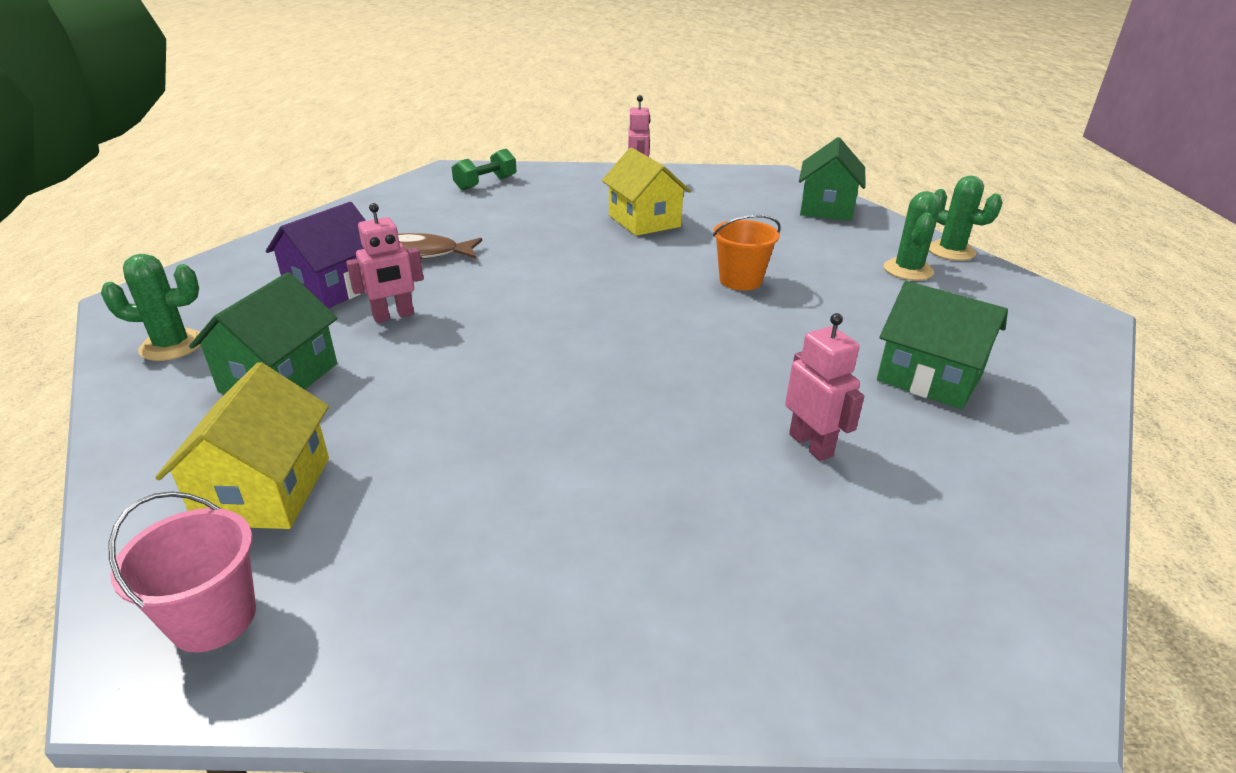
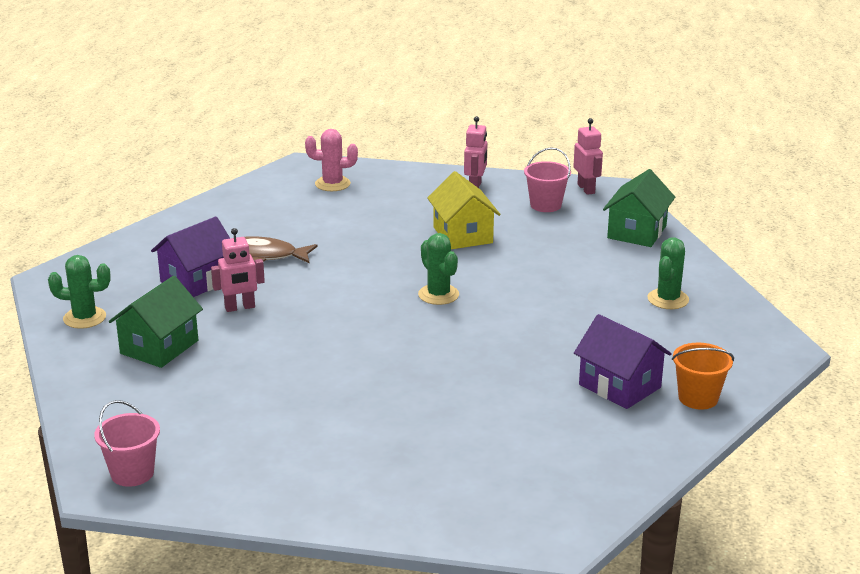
camera: 10 degrees right, 5 degrees down
yellow house [155,362,329,529] -> none
green dumbbell [451,149,516,190] -> pink cactus [305,129,358,191]
orange bucket [713,215,781,290] -> orange bucket moved to [672,343,734,410]
pink robot [785,313,864,461] -> pink robot moved to [573,118,603,195]
green house [877,281,1008,409] -> purple house [574,314,672,409]
green cactus [929,176,1003,261] -> green cactus moved to [418,233,459,305]
none -> pink bucket [524,148,571,212]

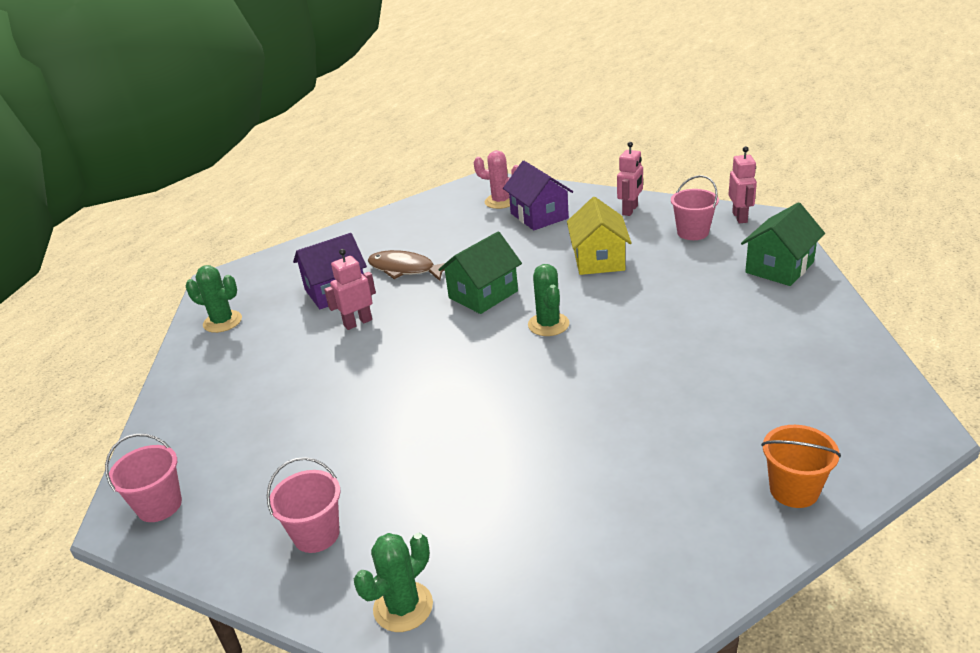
camera: 20 degrees right, 5 degrees up
green house [109,276,203,368] -> green house moved to [438,231,522,314]
pink robot [211,228,265,312] -> pink robot turned 150 degrees clockwise [324,249,376,330]
purple house [574,314,672,409] -> purple house moved to [503,161,573,230]
green cactus [647,237,689,309] -> green cactus moved to [354,533,433,632]
none -> pink bucket [267,457,340,553]

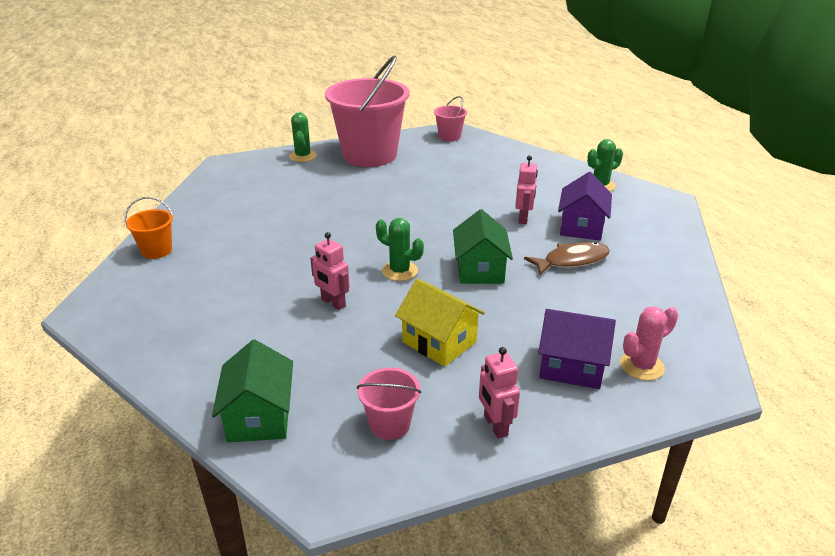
camera: 130 degrees right, 0 degrees up
pink bucket [267,457,340,553] -> pink bucket [325,56,409,167], size x2.32
pink robot [728,146,757,223] -> pink robot moved to [310,232,350,310]

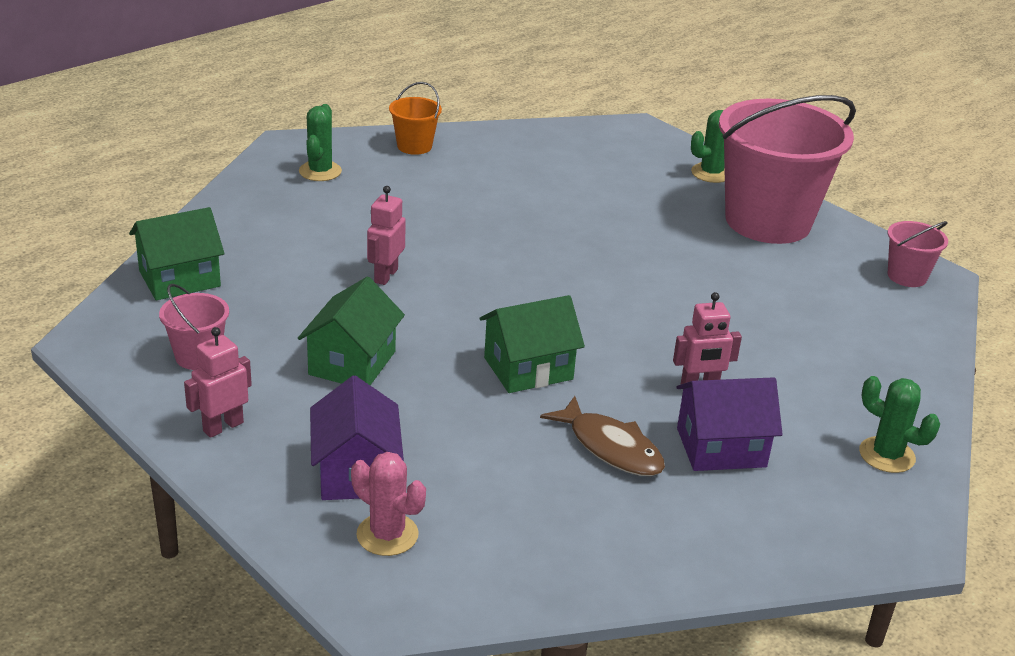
camera: 65 degrees right, 0 degrees up
green cactus [376,218,424,281] -> green cactus moved to [299,104,342,181]
yellow house [395,279,485,367] -> green house [298,276,405,385]

